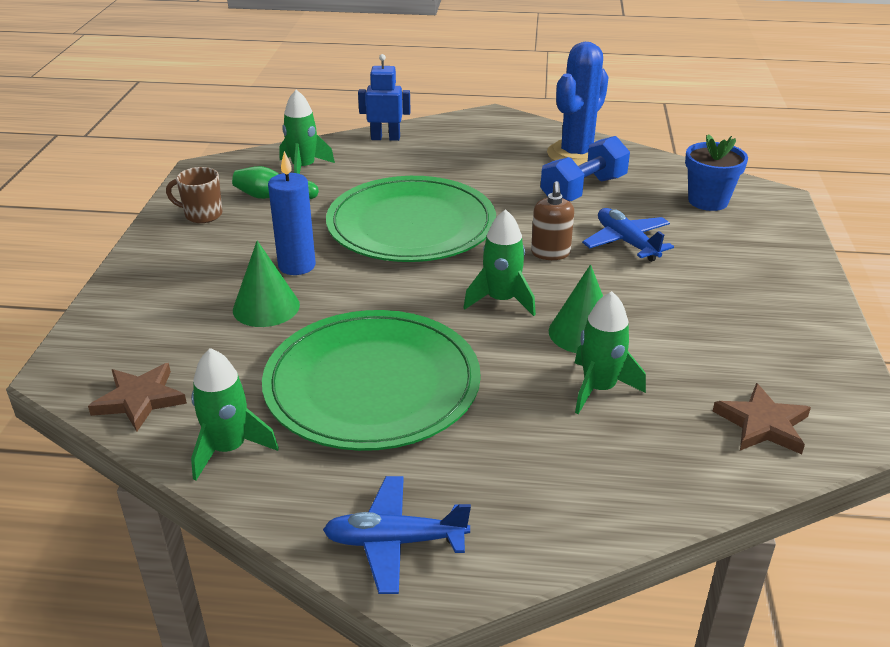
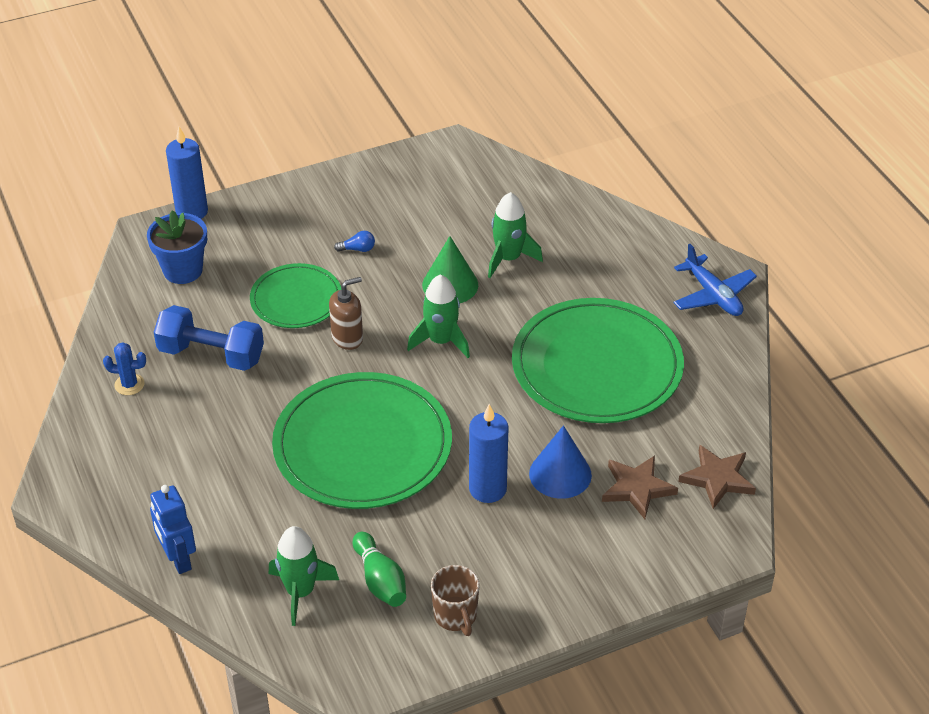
camera: 120 degrees left, 10 degrees up
green rocket [191,348,279,480] -> none
green cone [233,240,300,327] -> blue cone [529,425,592,499]
blue cactus [547,42,608,166] -> blue cactus [103,342,146,395], size x0.43
blue plane [582,208,674,262] -> green plate [250,263,341,328]
brown star [713,383,811,454] -> brown star moved to [602,455,678,519]
none -> blue candle [166,127,208,219]
none -> blue light bulb [334,231,375,252]

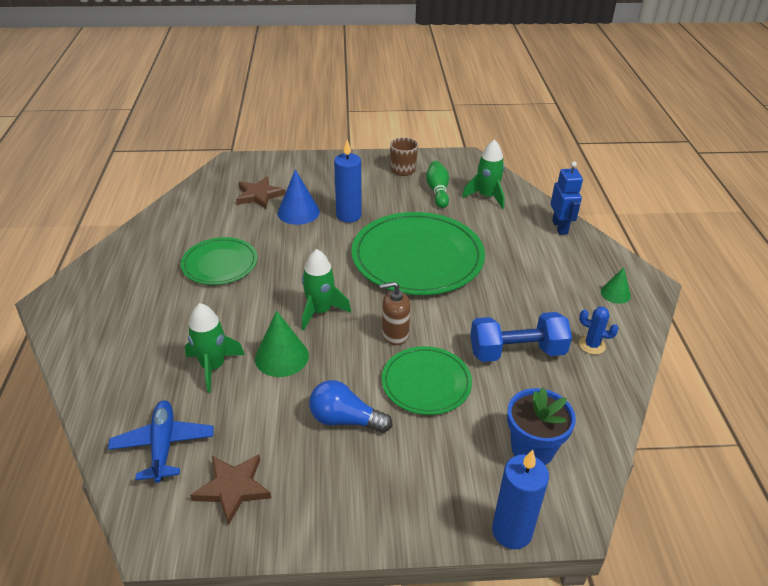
camera: 160 degrees left, 5 degrees down
blue dumbbell [154,305,264,371] -> blue dumbbell turned 45 degrees counterclockwise [470,312,572,362]
blue light bulb [334,231,375,252] -> blue light bulb [309,380,393,433], size x1.94
green plate [512,298,684,423] -> green plate [181,237,257,285], size x0.56
blue plane [673,244,757,316] -> blue plane moved to [108,400,213,483]
brown star [678,445,756,509] -> brown star moved to [190,454,271,525]
none -> green cone [601,267,631,304]

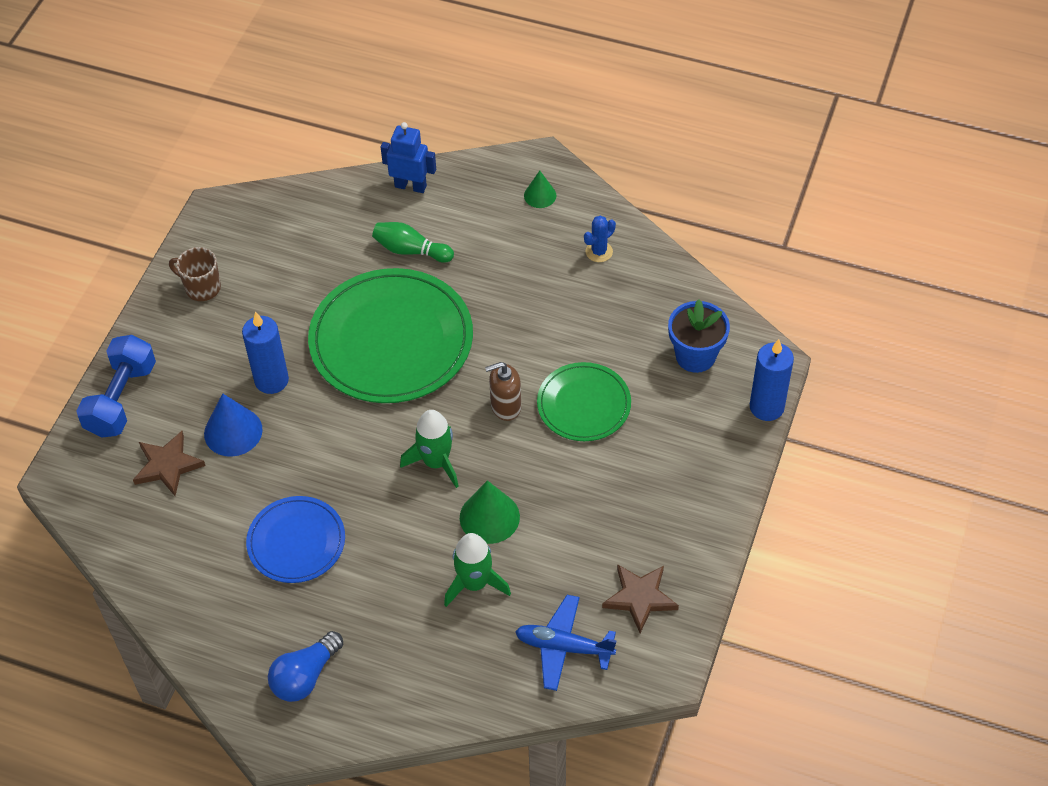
camera: 65 degrees left, 15 degrees up
green plate [181,237,257,285] -> blue plate [246,496,345,583]
blue light bulb [309,380,393,433] -> blue light bulb moved to [268,631,343,702]
brown soap dispenser [379,281,410,345] -> brown soap dispenser turned 60 degrees clockwise [485,362,521,421]
green bowling pin [426,161,449,208] -> green bowling pin moved to [372,222,454,263]
green rocket [462,139,505,209] -> none
blue dumbbell [470,312,572,362] -> blue dumbbell moved to [76,335,156,438]

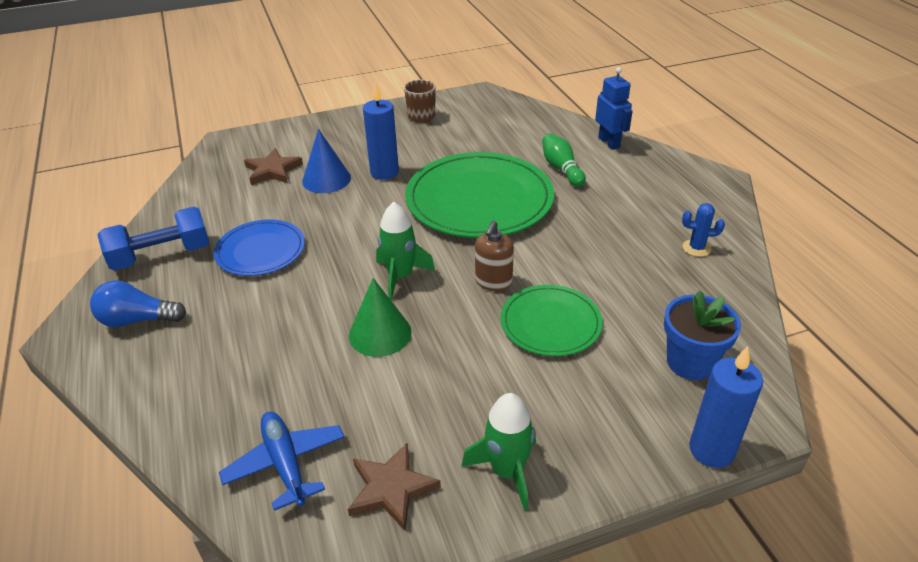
camera: 50 degrees right, 15 degrees down
blue dumbbell [76,335,156,438] -> blue dumbbell moved to [97,207,209,271]
green rocket [444,533,511,607] -> green rocket moved to [461,393,536,511]
brown soap dispenser [485,362,521,421] -> brown soap dispenser turned 105 degrees counterclockwise [475,221,514,291]
green cone [524,171,556,208] -> none

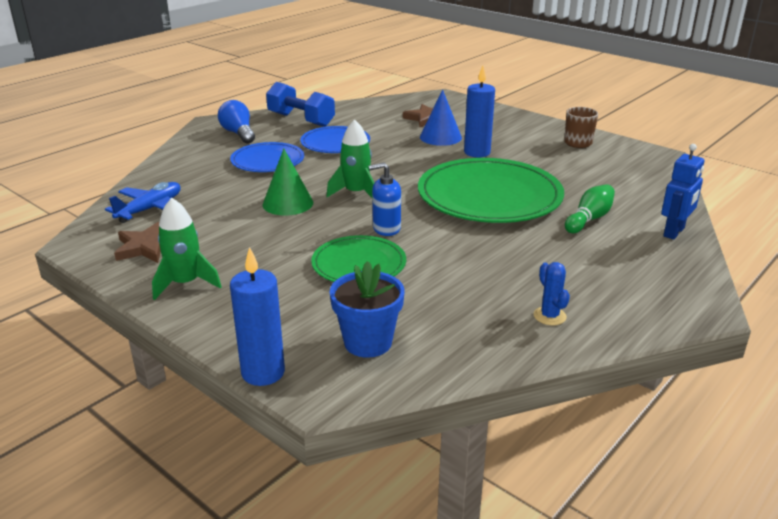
camera: 60 degrees right, 10 degrees down
brown soap dispenser [475,221,514,291] -> blue soap dispenser [369,162,401,236]
none -> blue plate [230,142,304,172]

